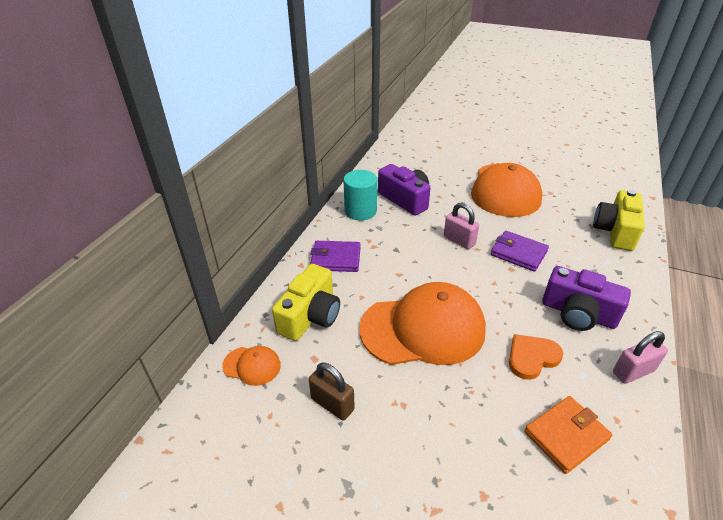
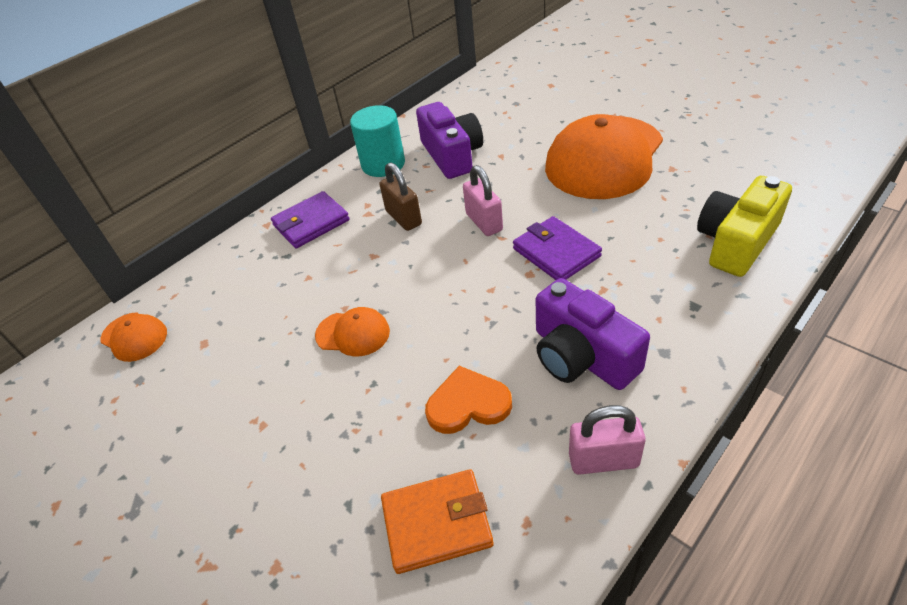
camera: 25 degrees right, 5 degrees up
yellow camera [272,264,340,341] -> none
brown padlock [309,363,355,420] -> brown padlock moved to [379,162,422,231]
purple wallet [310,241,361,272] -> purple wallet turned 60 degrees counterclockwise [271,191,350,248]
orange cap [360,282,486,365] -> orange cap [315,307,390,357], size x0.43

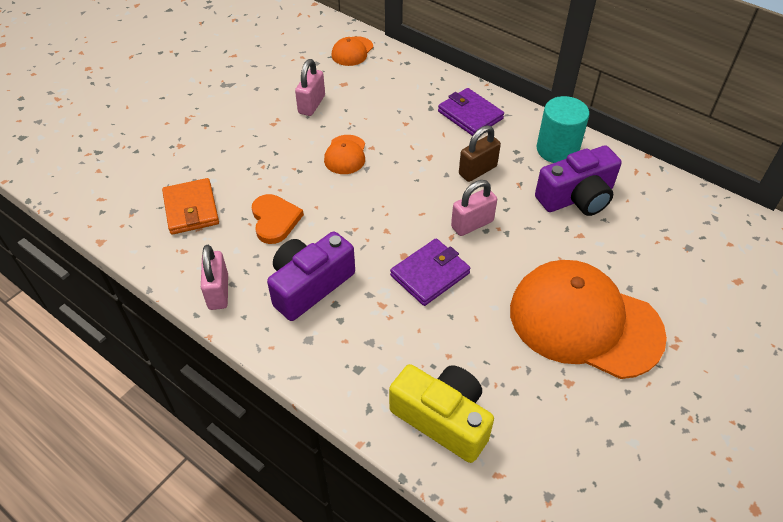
camera: 80 degrees right, 5 degrees up
none -> pink padlock [295,59,325,116]

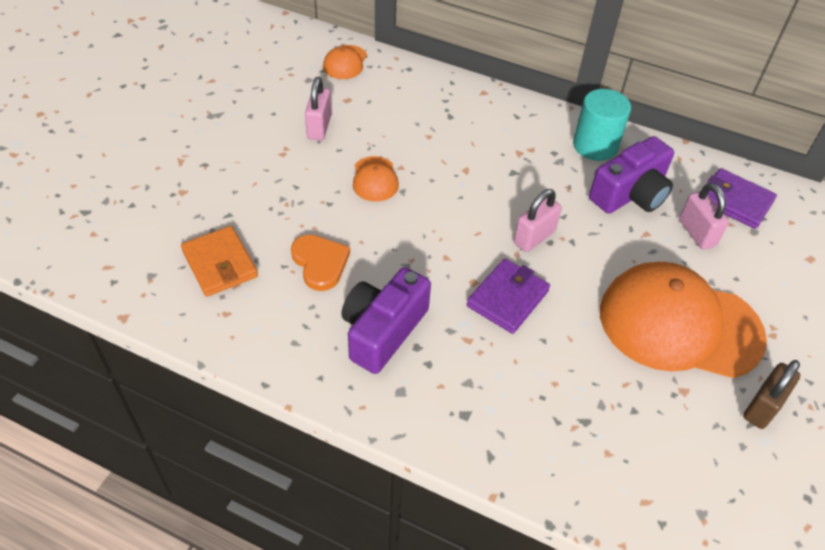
camera: 15 degrees left, 0 degrees up
pink padlock [201,245,228,310] -> pink padlock moved to [679,183,729,249]
yellow camera [389,364,494,463] -> none
purple wallet [438,88,504,136] -> purple wallet moved to [707,168,777,229]
brown padlock [459,125,501,182] -> brown padlock moved to [743,360,801,429]

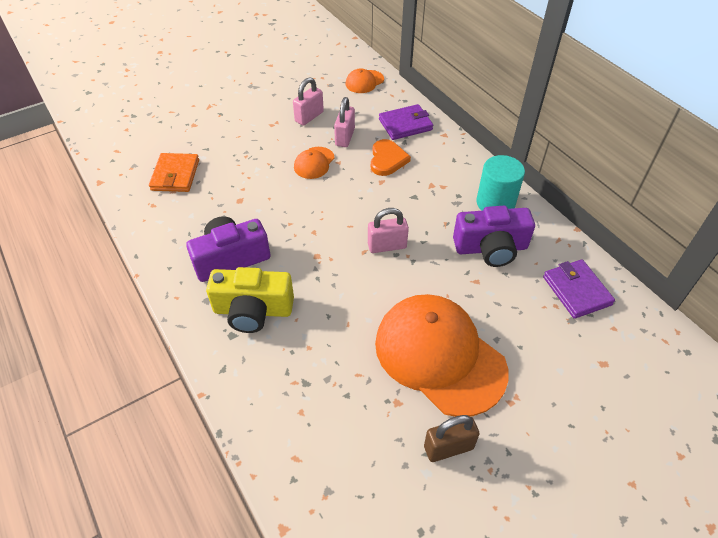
camera: 35 degrees right, 0 degrees up
orange heart [291,234,350,291] -> orange heart moved to [371,139,411,176]
purple wallet [467,259,550,334] -> purple wallet moved to [379,104,433,140]
pink padlock [679,183,729,249] -> pink padlock moved to [334,97,355,147]
none -> yellow camera [206,267,294,333]

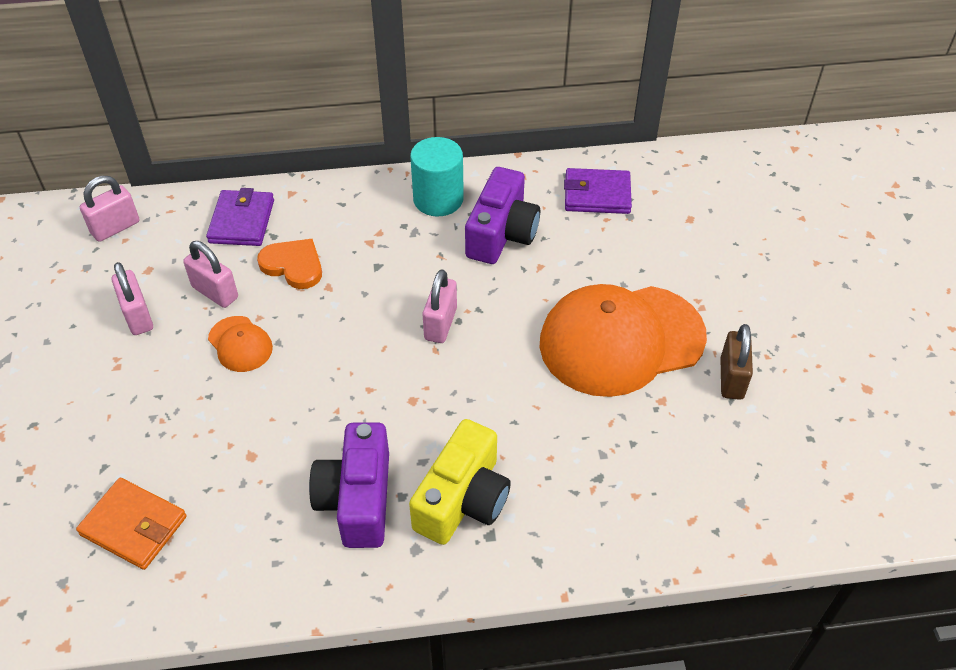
camera: 65 degrees left, 0 degrees up
orange cap [346,68,384,93] -> pink padlock [80,176,140,242]

